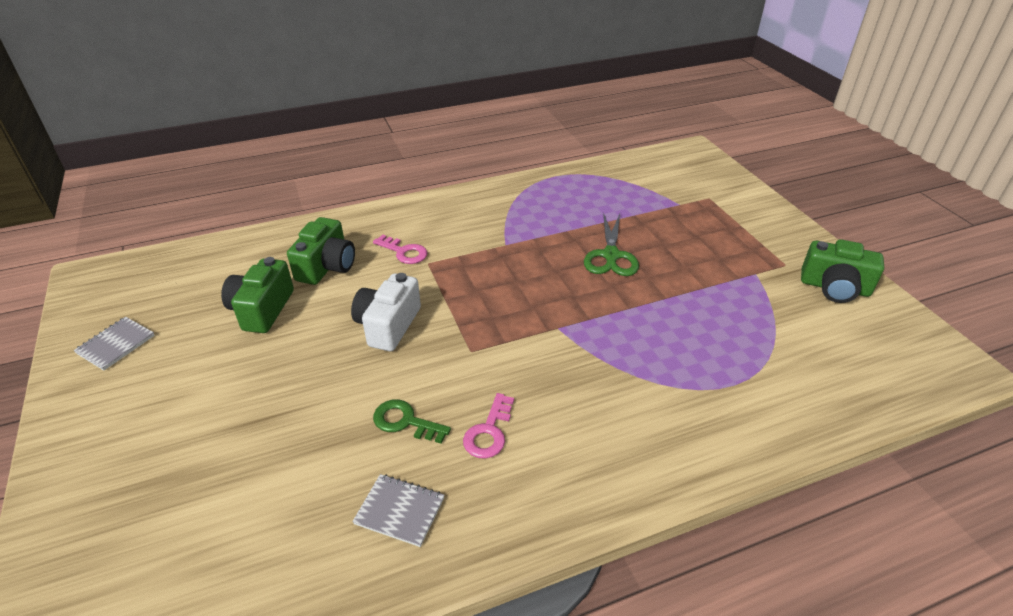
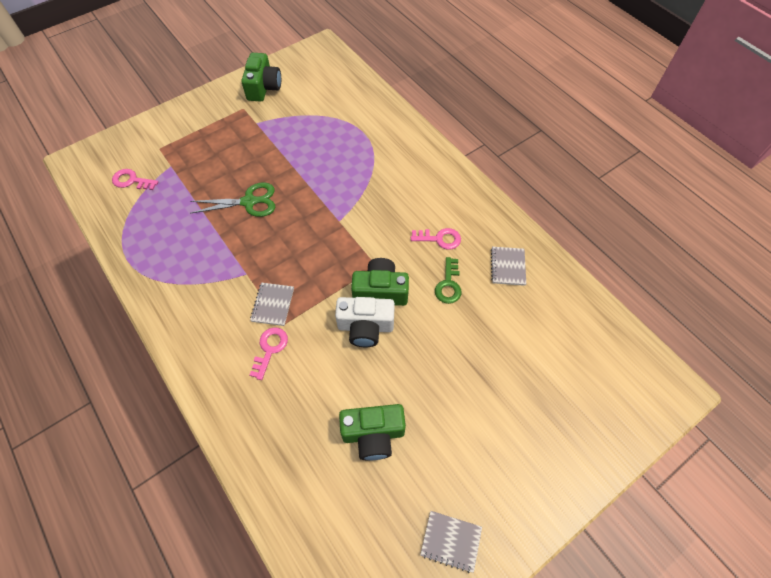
camera: 105 degrees left, 20 degrees up
green camera [287,217,355,285] -> green camera moved to [351,258,409,306]
none -> pink key [112,169,158,190]
none -> grey notebook [250,283,294,326]

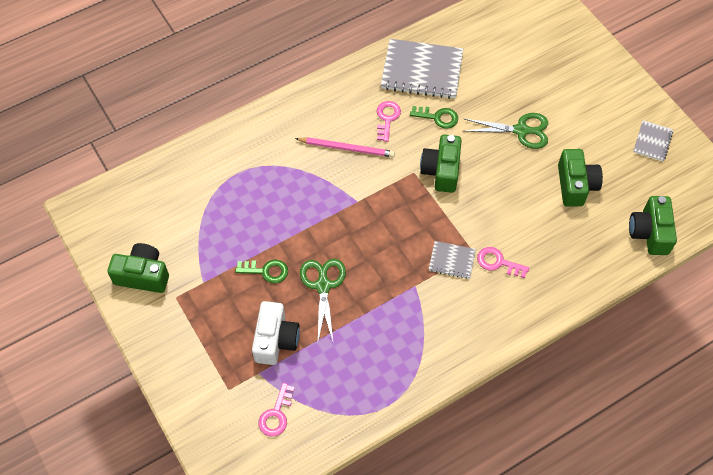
camera: 85 degrees left, 0 degrees up
white camera [335,297,395,347] -> white camera moved to [252,301,300,365]
grey notebook [491,247,526,286] -> grey notebook [381,39,463,99], size x1.99
none -> green key [235,260,288,283]
none -> pink pencil [295,137,395,157]
none -> green scissors [465,113,548,149]
none -> green camera [629,196,677,255]

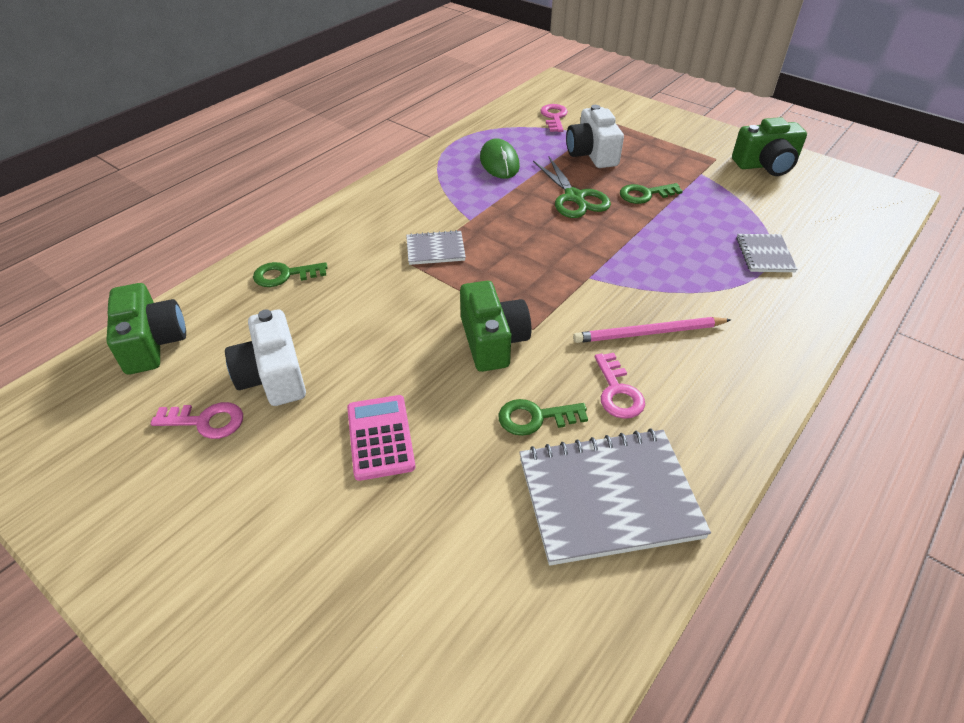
camera: 160 degrees right, 15 degrees down
green scissors [465,113,548,149] -> pink calculator [347,395,415,481]
pink key [477,247,529,278] -> pink key moved to [151,402,243,439]
green camera [558,149,603,207] -> white camera [225,309,306,406]
grey notebook [633,120,673,161] -> grey notebook moved to [736,234,797,272]
none -> green key [253,262,328,287]
none -> green mouse [480,138,520,179]

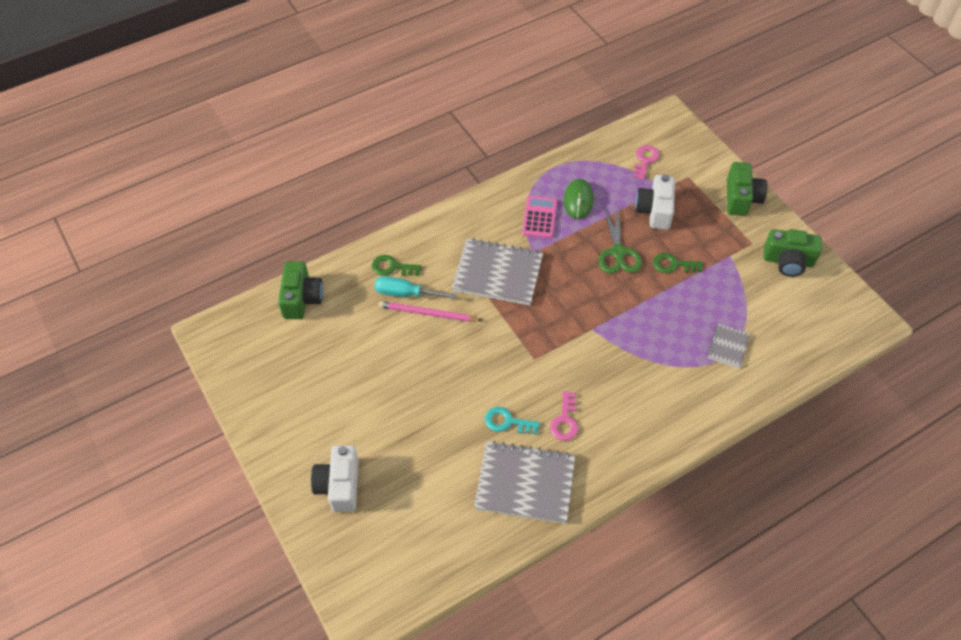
camera: 20 degrees right, 10 degrees up
pink key [151,402,243,439] -> none
white camera [225,309,306,406] -> white camera moved to [311,445,359,512]
pink calculator [347,395,415,481] -> pink calculator moved to [522,196,557,238]
grey notebook [406,230,466,265] -> grey notebook [452,238,543,305], size x1.99
green camera [460,281,532,372] -> green camera moved to [727,162,768,216]
green key [498,399,588,436] -> turquoise key [485,407,540,434]
pink pencil [573,317,731,343] -> pink pencil moved to [378,301,483,322]
none -> turquoise screwdriver [375,276,457,299]

